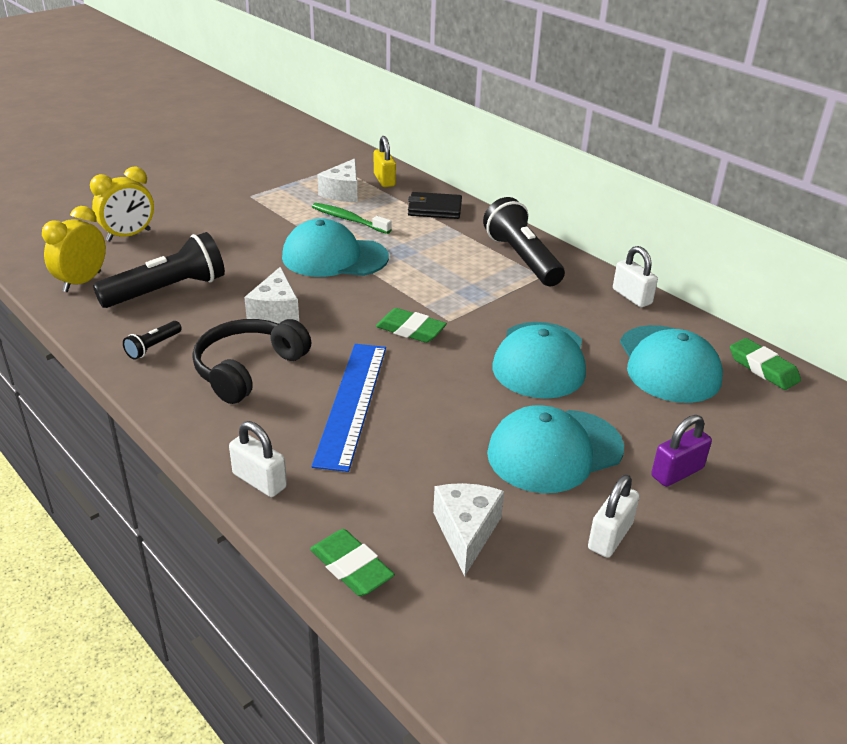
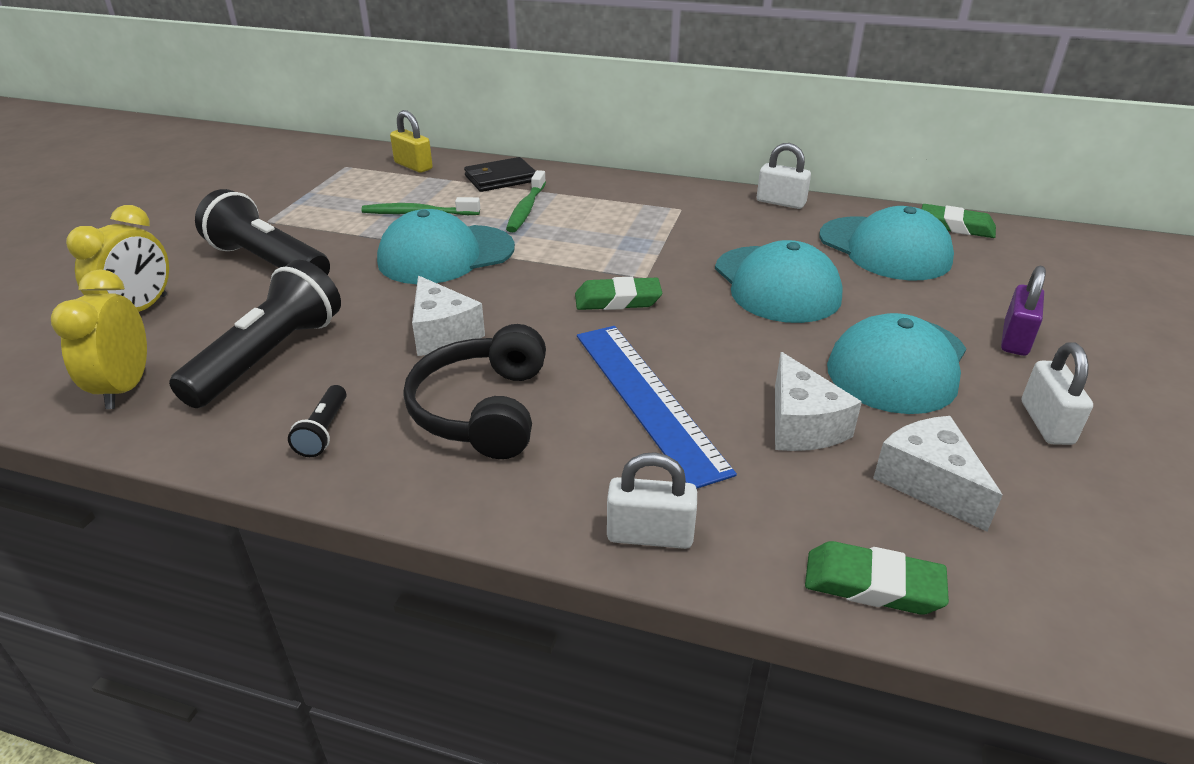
camera: 30 degrees left, 0 degrees up
white cheese [317,158,357,202] -> white cheese moved to [775,352,862,451]
black flashlight [483,197,565,286] -> black flashlight moved to [195,189,330,275]
none -> green toothbrush [506,170,546,232]

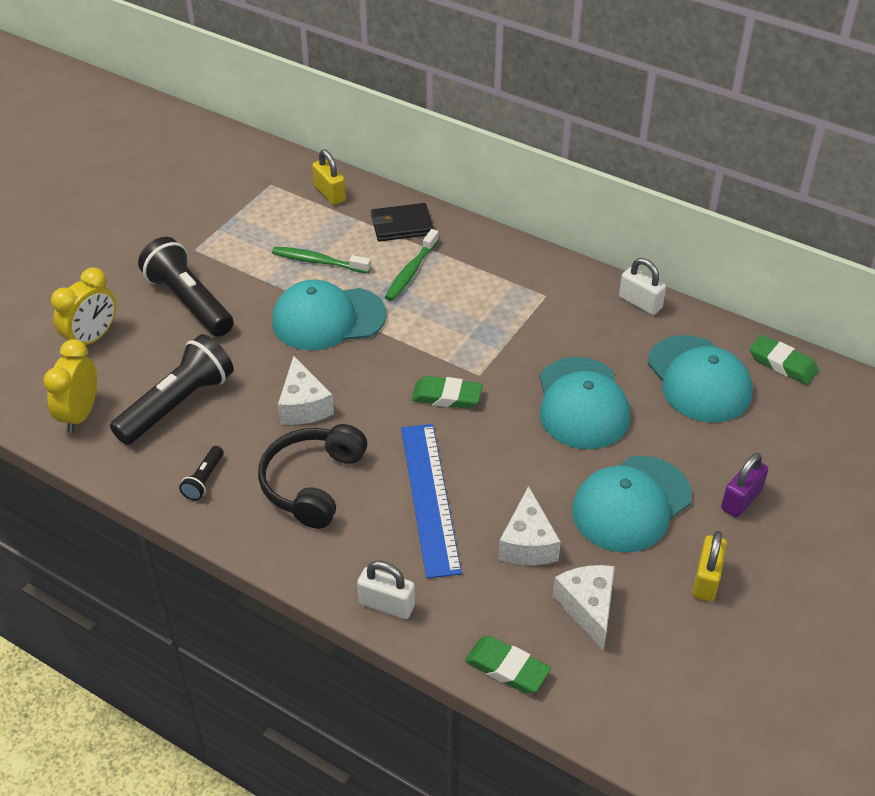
camera: 15 degrees right, 10 degrees up
white padlock [1022,343,1093,445] -> yellow padlock [693,531,727,601]

